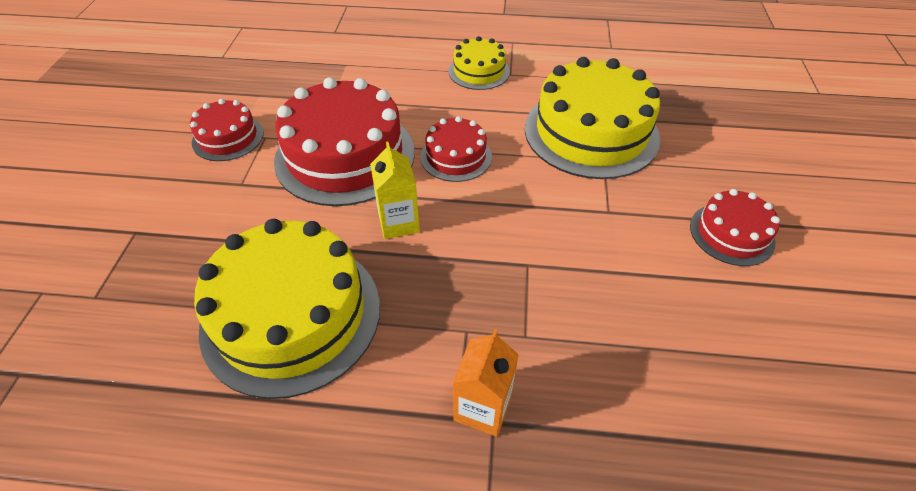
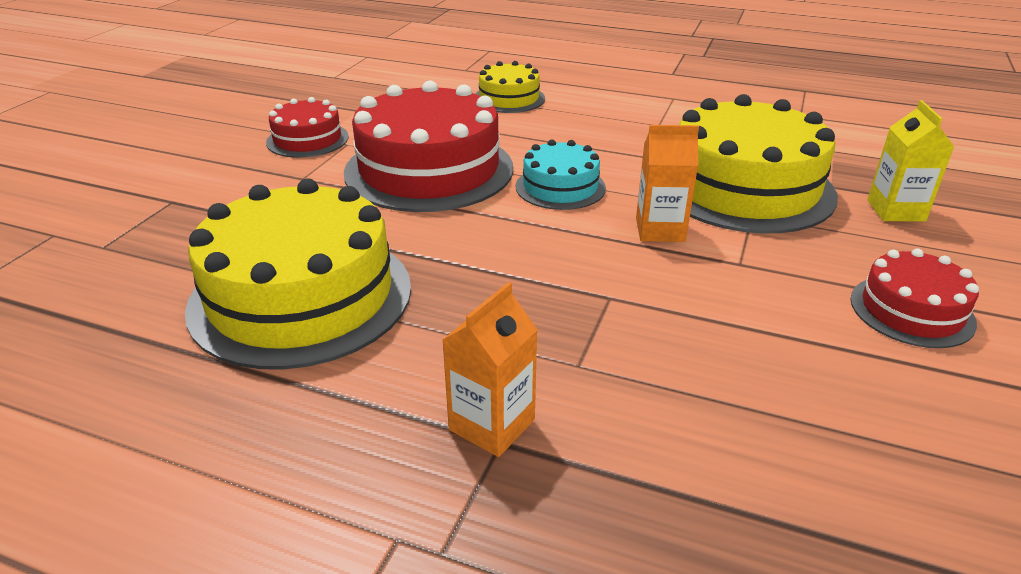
camera: 15 degrees right, 15 degrees down
yellow carton [370,141,420,239] -> yellow carton moved to [867,100,954,222]
red cake [420,116,492,182] -> turquoise cake [516,140,606,210]
yellow cake [449,36,510,90] -> yellow cake moved to [475,61,545,113]
none -> orange carton [636,125,699,242]

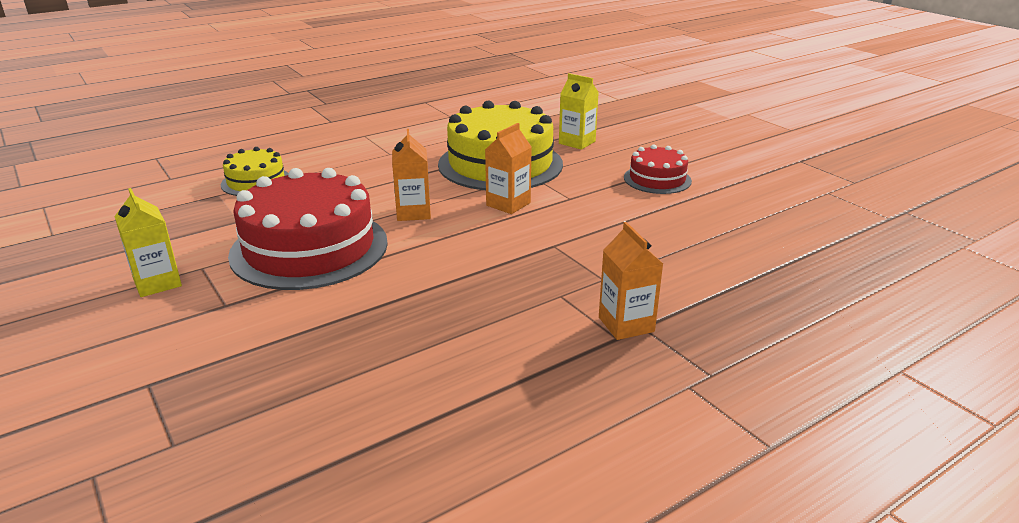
camera: 55 degrees left, 5 degrees down
yellow cake [185,179,411,369] -> none
red cake [266,97,349,158] -> yellow carton [114,188,182,297]
turquoise cake [516,140,606,210] -> orange carton [392,129,431,221]

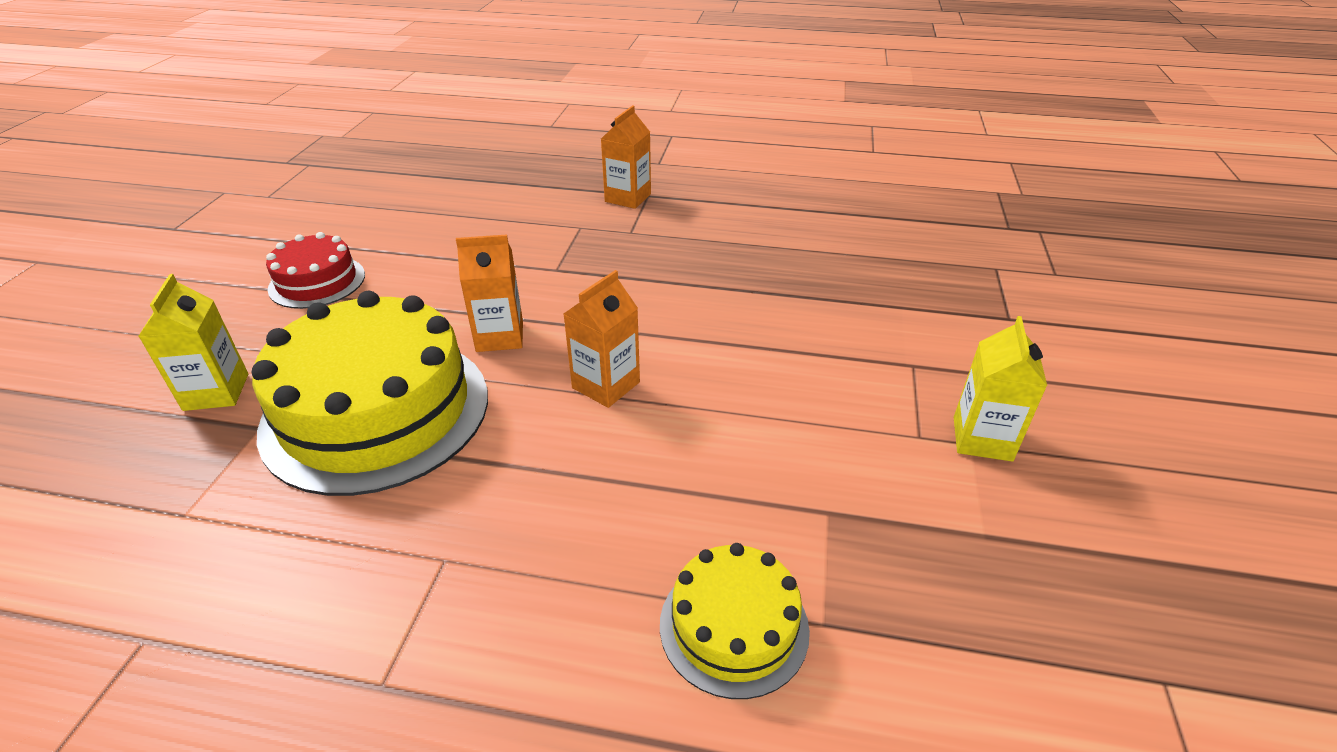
camera: 135 degrees left, 10 degrees up
red cake [228,168,388,290] -> none

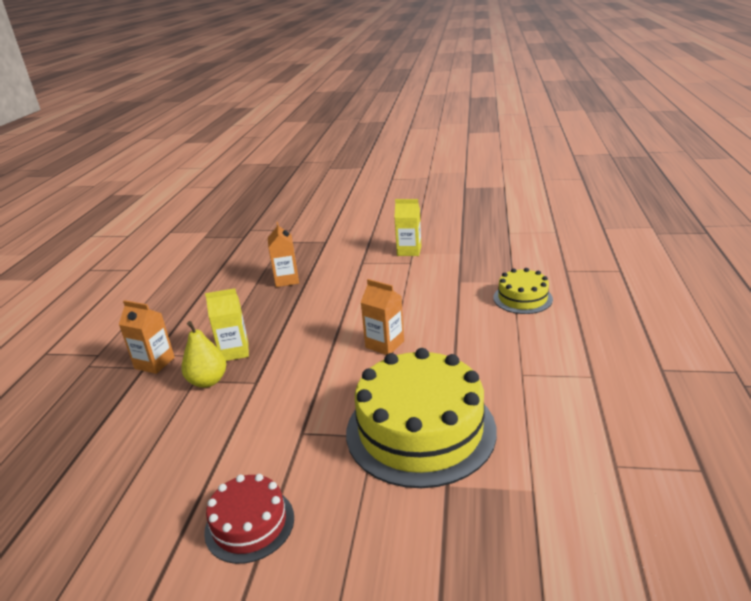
camera: 90 degrees left, 10 degrees down
yellow carton [138,274,248,411] -> yellow carton moved to [205,288,249,361]
orange carton [456,235,523,352] -> orange carton moved to [268,222,299,287]
none -> yellow pear [181,321,226,388]

